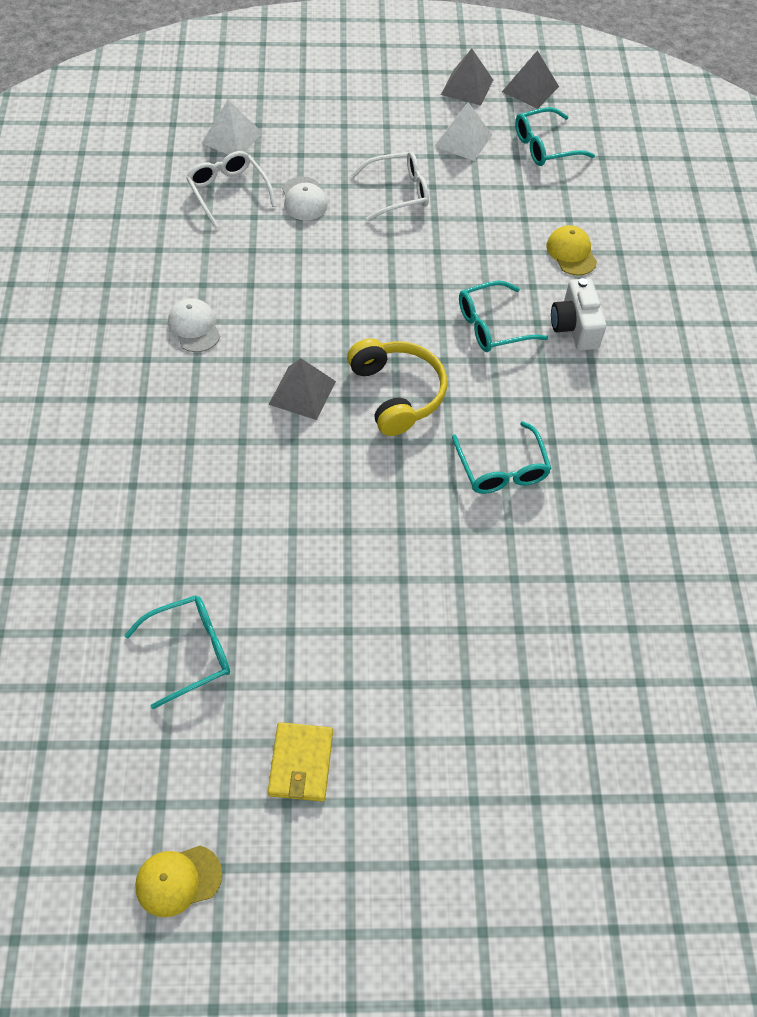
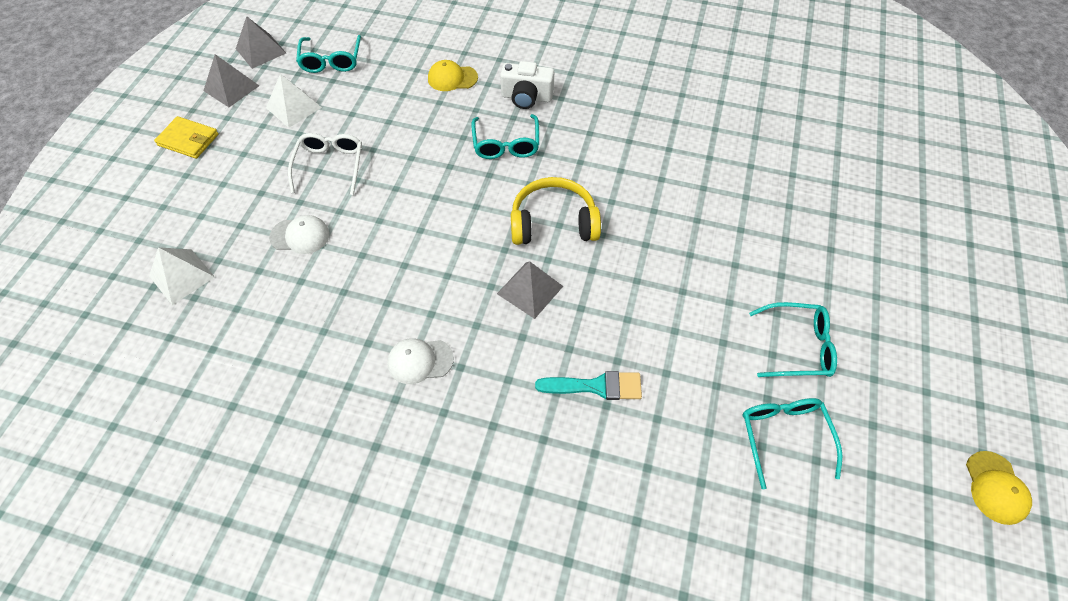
camera: 70 degrees left, 0 degrees up
white glasses [186,151,276,228] -> none
yellow wallet [268,722,333,802] -> yellow wallet moved to [154,116,219,159]
turquoise glasses [452,421,552,494] -> turquoise glasses moved to [749,302,837,377]
none -> turquoise brush [535,371,642,400]

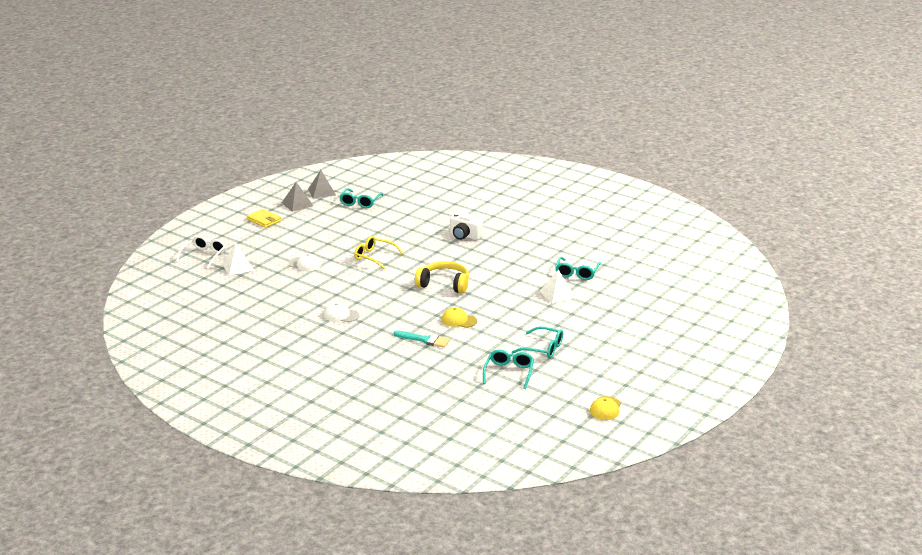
camera: 20 degrees right, 30 degrees down
white pyramid [266,74,322,128] -> white pyramid moved to [539,269,576,303]
white glasses [288,133,362,195] -> white glasses moved to [176,235,226,269]
yellow cap [428,60,478,91] -> yellow cap moved to [442,307,477,328]
turquoise glasses [471,114,539,159] -> turquoise glasses moved to [555,257,601,280]
grey pyramid [497,262,563,319] -> none
none -> yellow glasses [354,236,404,270]

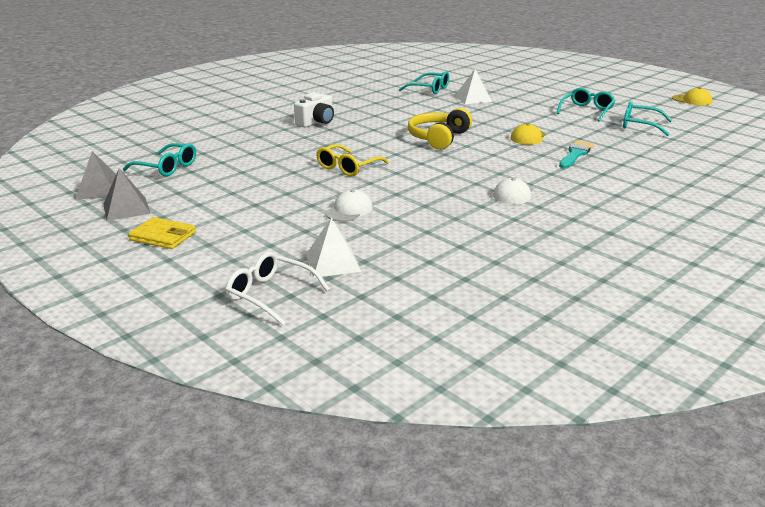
camera: 80 degrees left, 0 degrees up
yellow wallet [247,209,282,228] -> yellow wallet turned 60 degrees clockwise [128,217,196,249]

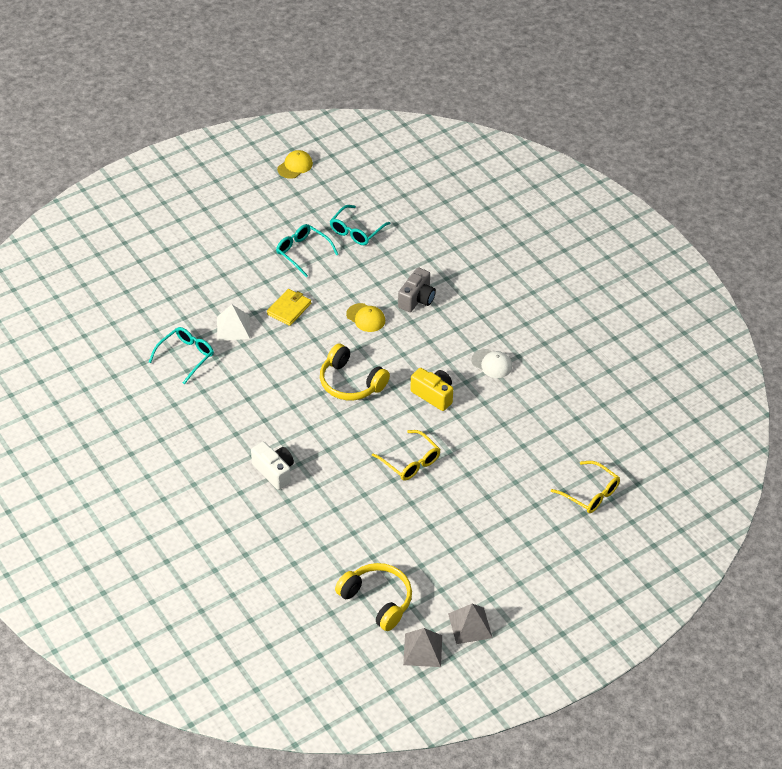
camera: 80 degrees left, 20 degrees up
turquoise glasses [123,143,196,176] -> yellow headphones [335,563,412,631]
yellow wallet [128,217,196,249] -> yellow wallet moved to [267,289,311,326]
white glasses [225,252,330,325] -> none
white pyramid [306,218,361,278] -> yellow glasses [551,461,620,513]
white cap [325,189,373,222] -> none
turquoise brush [559,140,594,168] -> grey camera [398,267,436,312]
none -> yellow camera [410,368,453,411]

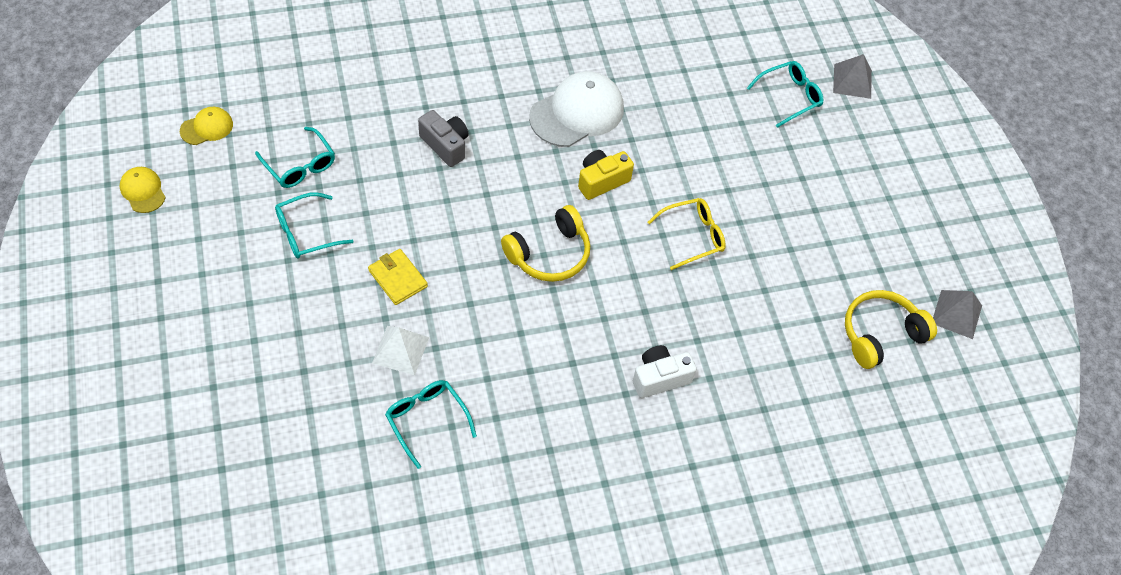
camera: 75 degrees left, 10 degrees up
yellow cap [346,303,385,332] -> yellow cap moved to [180,107,233,145]
grey pyramid [448,604,493,644] -> grey pyramid moved to [833,54,872,99]
white cap [471,349,512,378] -> white cap [529,71,624,147], size x1.96
yellow glasses [551,461,620,513] -> turquoise glasses [747,61,823,128]

